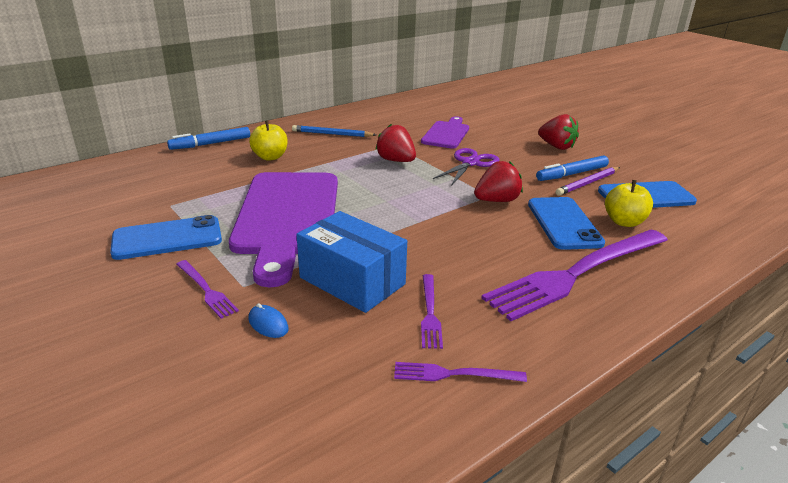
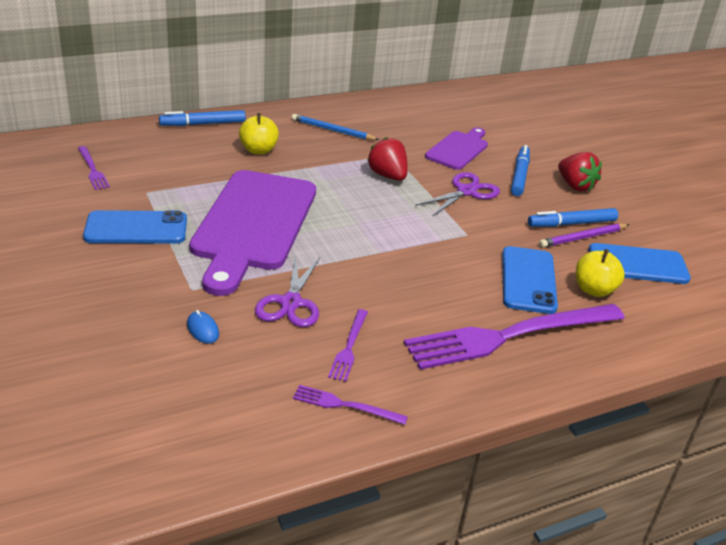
camera: 10 degrees right, 5 degrees up
purple fork [176,260,239,319] -> purple fork moved to [78,146,110,190]
blue box [296,211,407,313] -> purple scissors [255,255,320,327]
red strawberry [474,161,523,202] -> none
none -> blue marker [511,145,530,196]

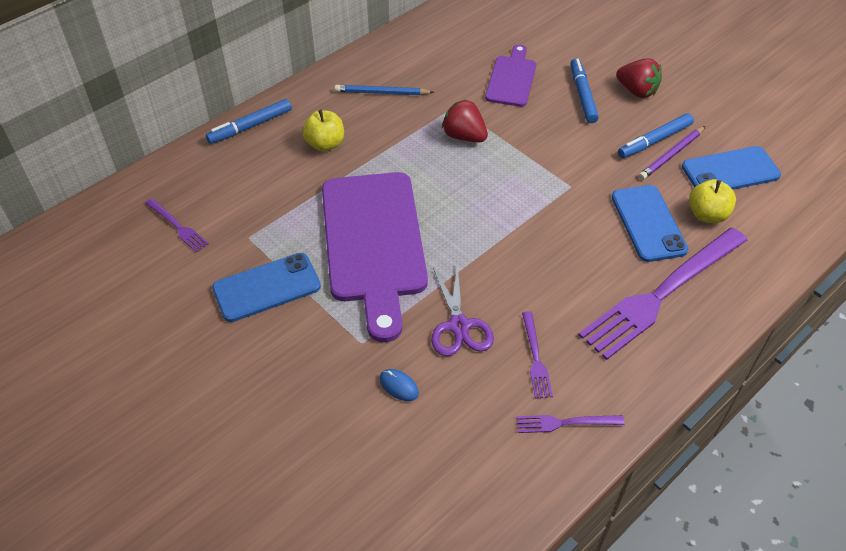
camera: 15 degrees left, 15 degrees up
purple scissors [416,172,500,216] -> none

